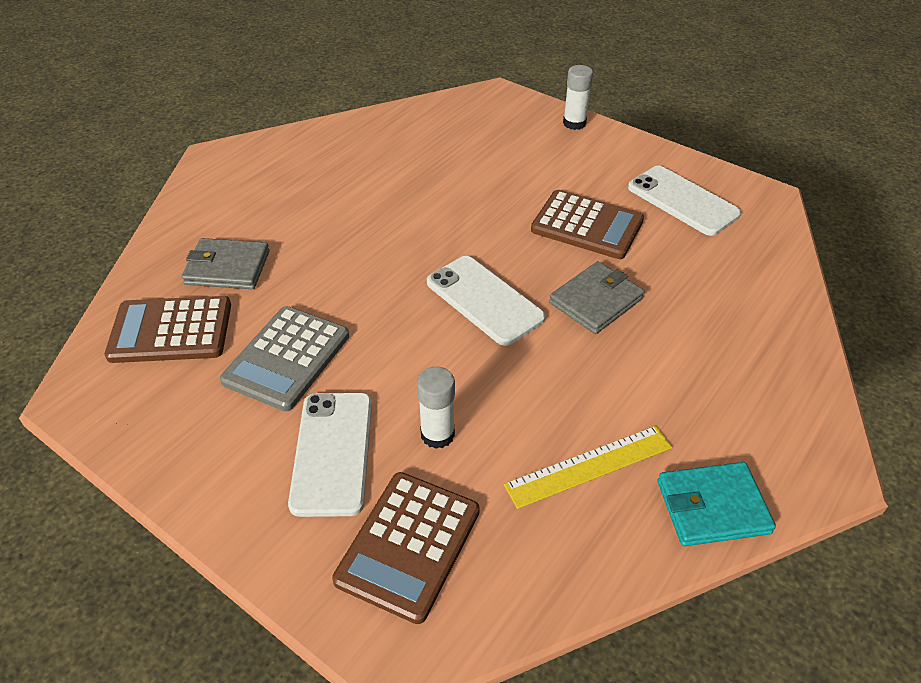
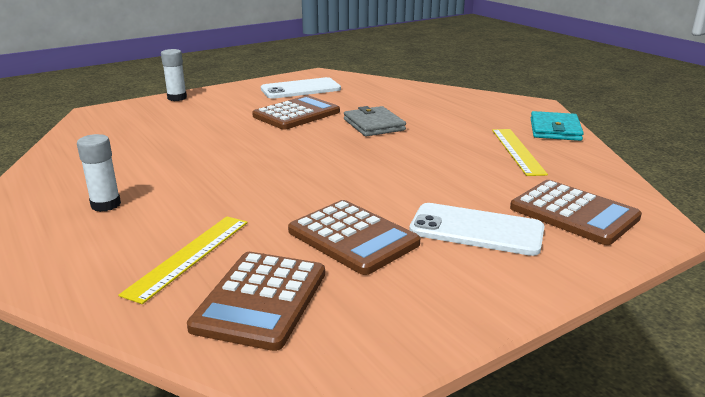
camera: 70 degrees left, 20 degrees down
grey wallet [182,238,270,289] -> yellow ruler [118,216,248,304]
grey calculator [220,306,349,412] -> brown calculator [288,200,420,275]
white glue stick [417,366,455,449] -> white glue stick moved to [77,134,121,212]
white phone [427,256,545,346] -> none

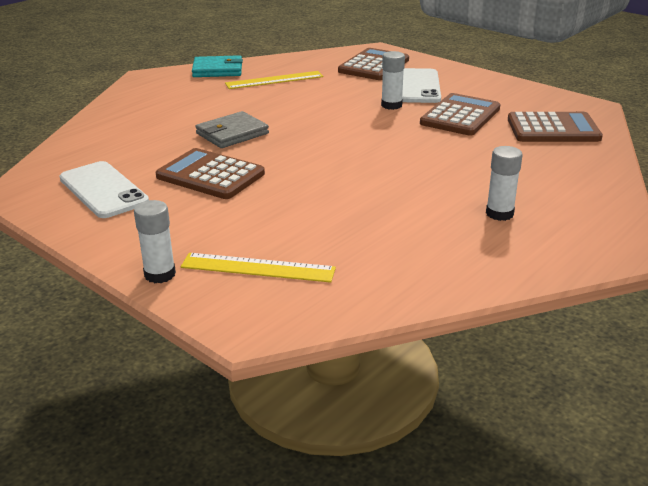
camera: 105 degrees left, 5 degrees up
yellow ruler [118,216,248,304] -> yellow ruler moved to [181,253,336,283]
none -> white glue stick [381,51,405,110]

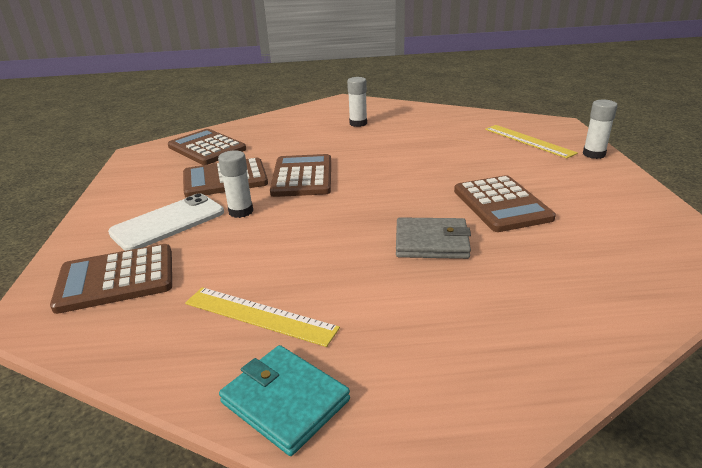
camera: 135 degrees left, 0 degrees up
white phone [60,161,149,218] -> none
none -> brown calculator [270,154,331,197]

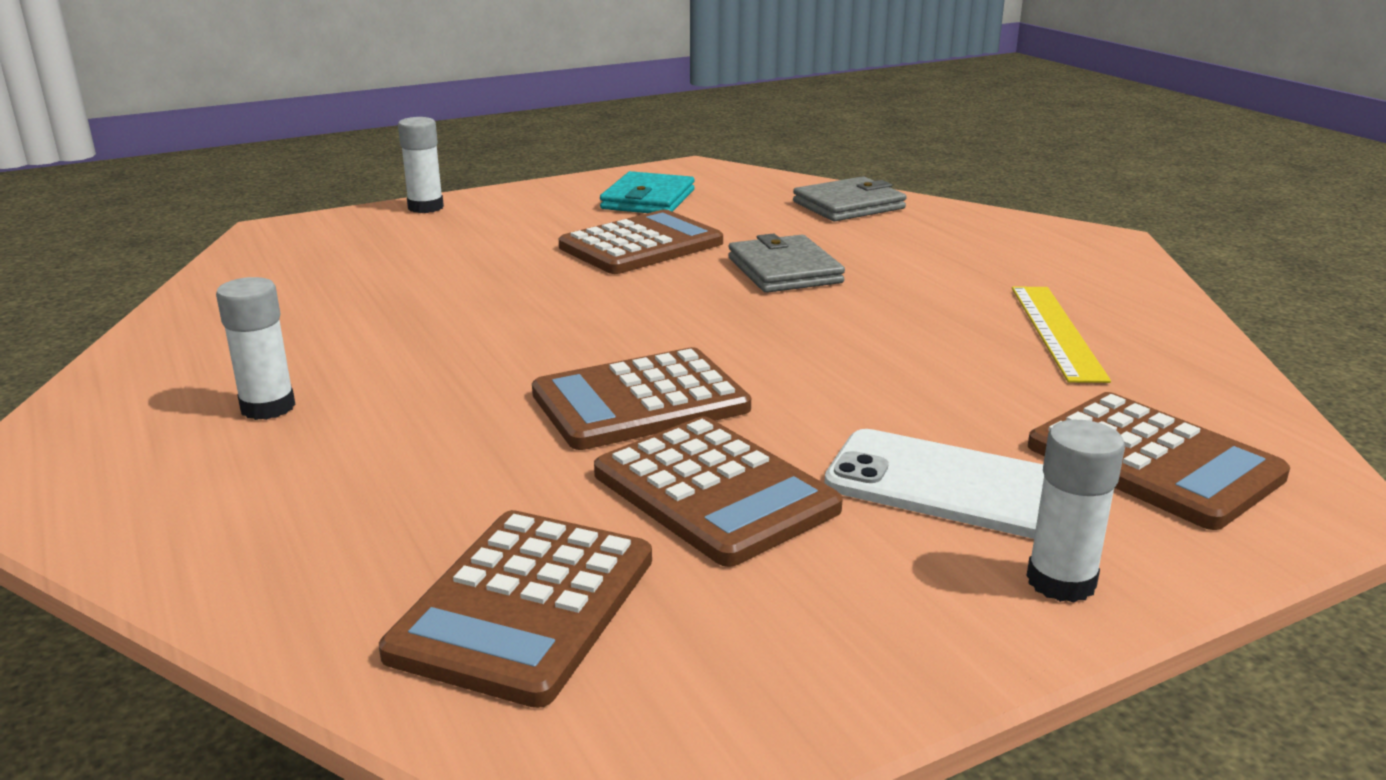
camera: 115 degrees left, 5 degrees down
white glue stick [218,150,253,218] -> white glue stick moved to [1026,420,1125,602]
turquoise wallet [219,345,350,456] -> turquoise wallet moved to [600,171,695,213]
yellow ruler [485,125,578,158] -> none
none -> grey wallet [793,176,907,221]

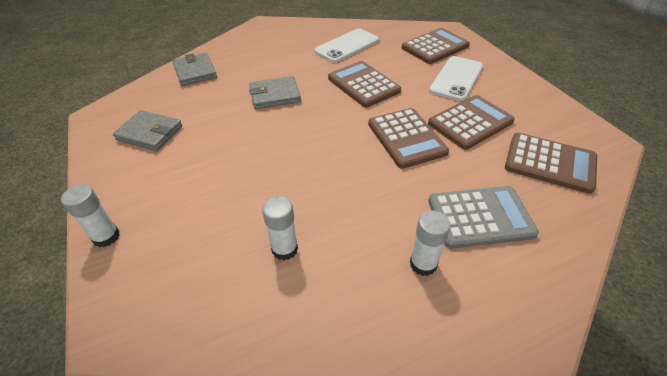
camera: 85 degrees left, 20 degrees up
brown calculator [559,210,723,274] -> brown calculator moved to [328,61,401,107]
turquoise wallet [600,171,695,213] -> grey wallet [113,110,182,151]
yellow ruler [1012,287,1111,383] -> white phone [314,28,379,63]
white glue stick [1026,420,1125,602] -> white glue stick moved to [262,196,298,260]
none -> grey calculator [428,186,539,249]

